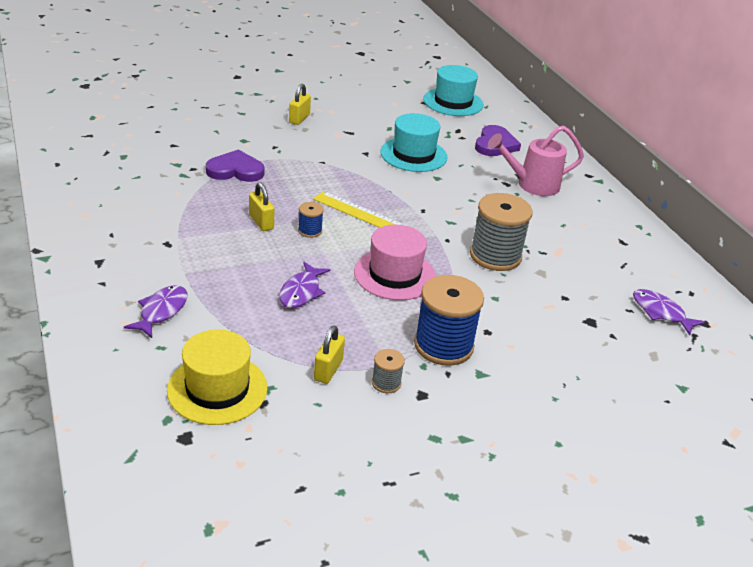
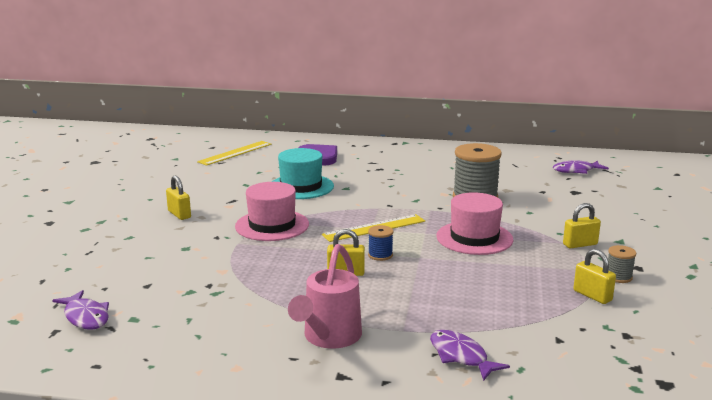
camera: 55 degrees left, 15 degrees down
yellow hat [167,329,267,425] -> none
purple heart [206,150,265,182] -> none
purple fish [279,262,331,308] -> purple fish moved to [52,290,109,329]
blue spool [414,275,484,366] -> yellow padlock [563,203,601,248]
turquoise hat [423,65,483,116] -> yellow ruler [197,141,271,166]
pink watering can [488,125,584,196] -> pink watering can moved to [288,244,362,348]
none -> pink hat [235,182,309,241]

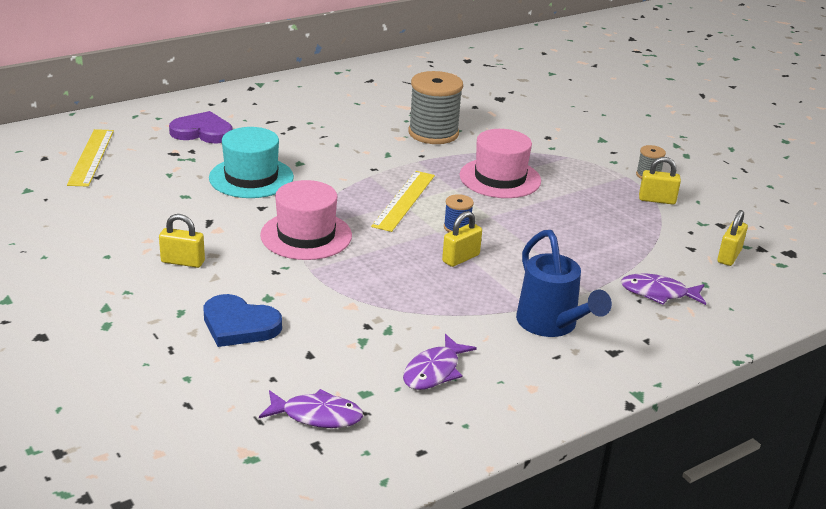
camera: 45 degrees left, 10 degrees up
pink watering can [288,244,362,348] -> blue watering can [516,230,612,337]
purple fish [553,160,609,174] -> purple fish moved to [403,334,477,390]
yellow padlock [563,203,601,248] -> yellow padlock moved to [717,210,748,266]
none -> blue heart [203,294,282,347]

